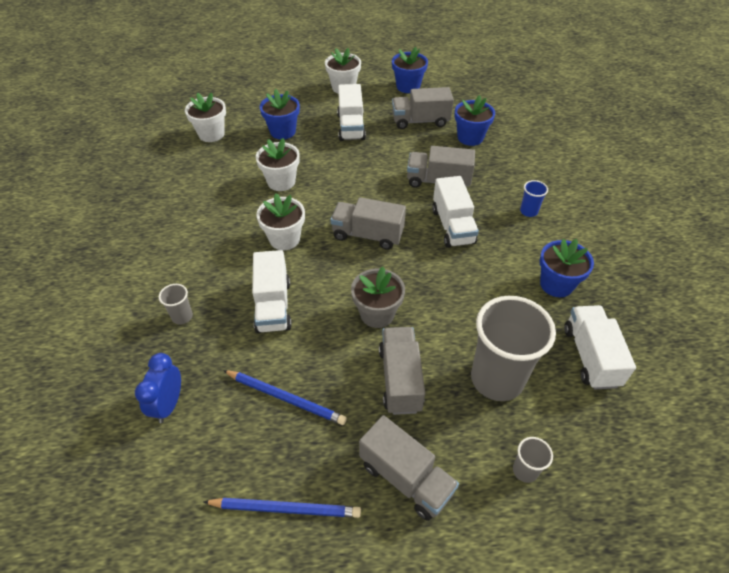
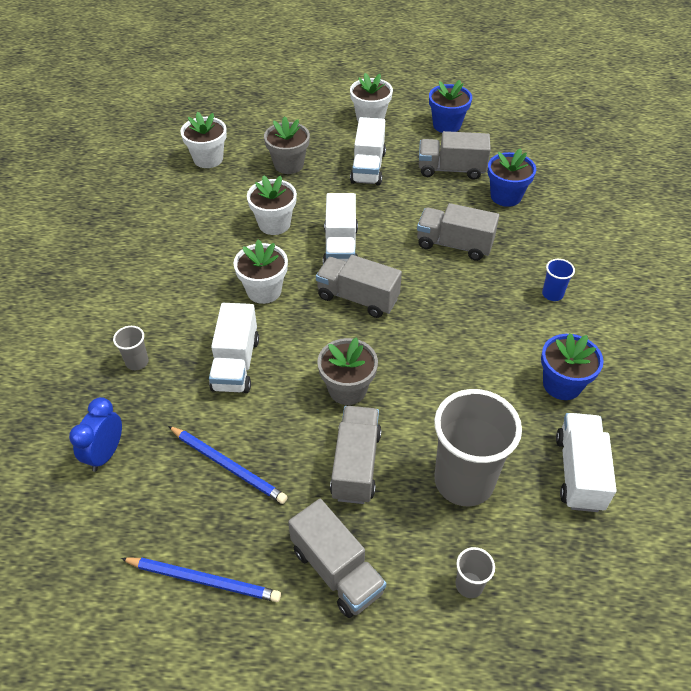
camera: 10 degrees right, 0 degrees up
blue flower pot [260,89,300,139] -> grey flower pot [264,116,310,174]
white truck [432,176,479,248] -> white truck moved to [323,193,358,264]

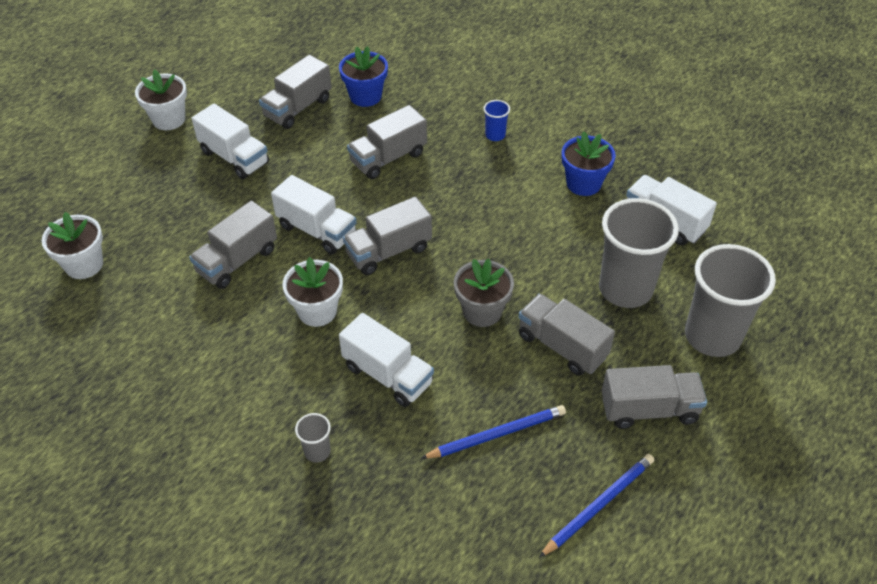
camera: 55 degrees left, 0 degrees up
blue clock [69,397,122,472] -> none
white flower pot [247,175,297,235] -> grey truck [189,201,277,289]
grey flower pot [264,116,310,174] -> none
blue flower pot [429,80,472,133] -> none
grey cup [456,547,495,598] -> grey cup [685,244,776,357], size x2.34

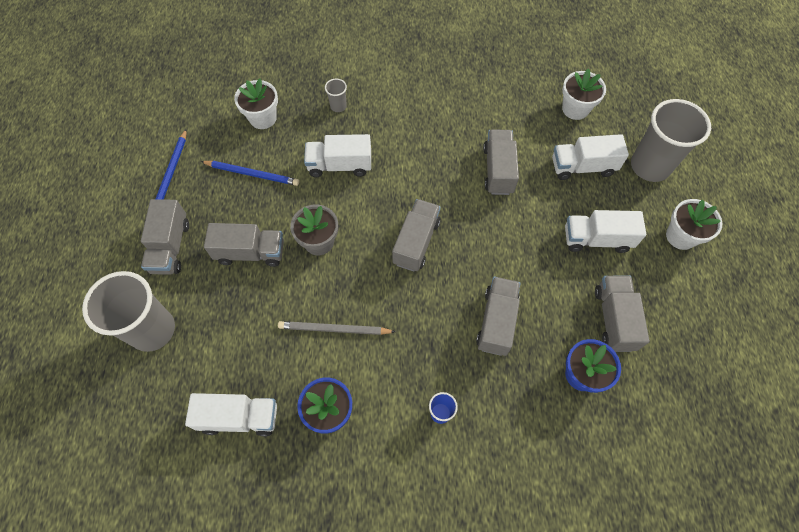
camera: 140 degrees right, 15 degrees up
white truck [271,175,357,254] -> white truck moved to [552,134,629,180]
white flower pot [283,257,343,327] -> white flower pot moved to [234,78,278,129]
blue pencil [421,405,566,459] -> blue pencil turned 105 degrees counterclockwise [201,161,299,186]
grey cup [599,198,679,308] -> grey cup moved to [631,99,711,182]
grey truck [602,365,707,429] -> grey truck turned 45 degrees counterclockwise [141,199,189,275]
none -> grey pencil [278,321,395,335]

